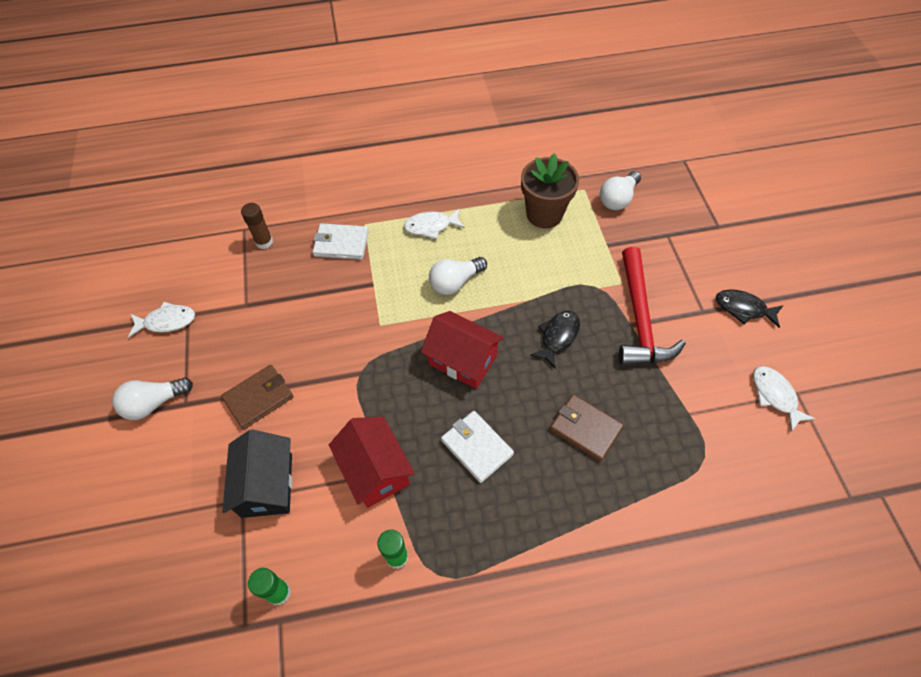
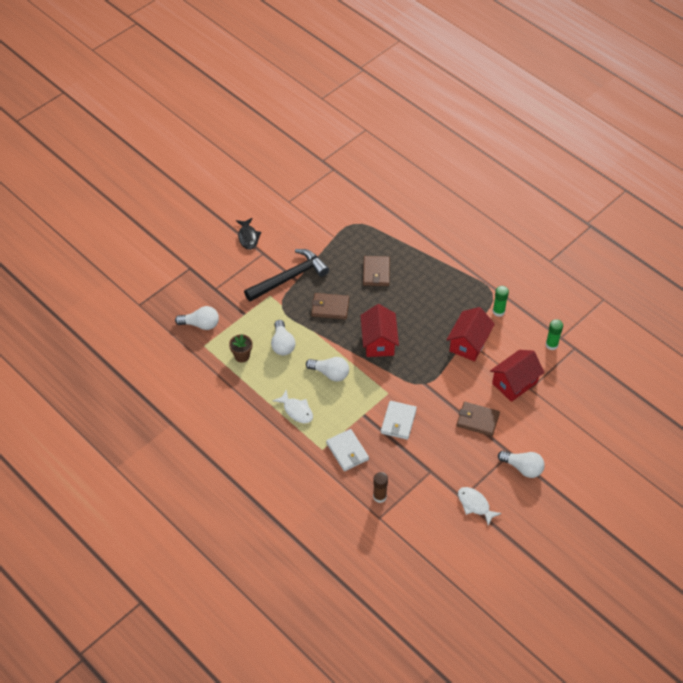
camera: 125 degrees left, 5 degrees down
black house [222,429,292,518] -> red house [490,350,545,402]
white wallet [441,411,514,483] -> white wallet moved to [381,401,417,440]
brown flower pot [521,153,579,228] -> brown flower pot [229,334,252,363], size x0.57
black fish [530,311,580,368] -> brown wallet [311,293,349,319]
red hammer [619,247,686,365] -> black hammer [244,249,329,302]
white fish [753,366,816,432] -> none
none -> white light bulb [271,320,295,356]

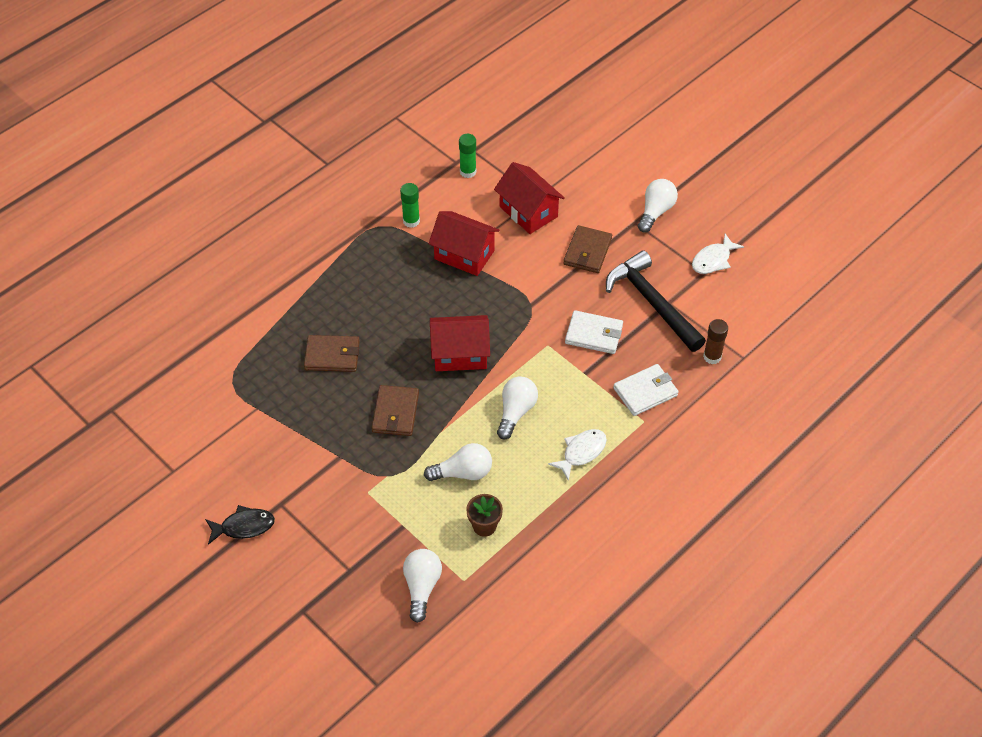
camera: 90 degrees left, 0 degrees up
black hammer [244,249,329,302] -> black hammer moved to [606,250,706,352]

